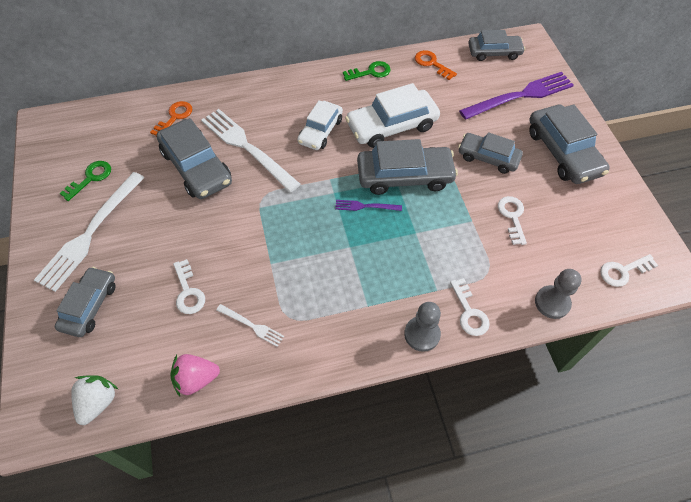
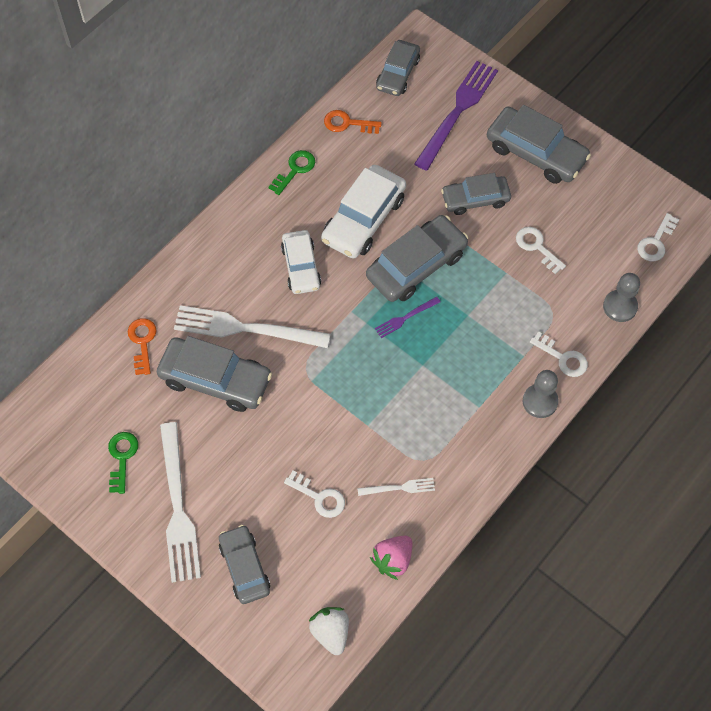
camera: 35 degrees left, 5 degrees up
grey car [468,30,525,61] -> grey car turned 150 degrees clockwise [376,40,420,96]

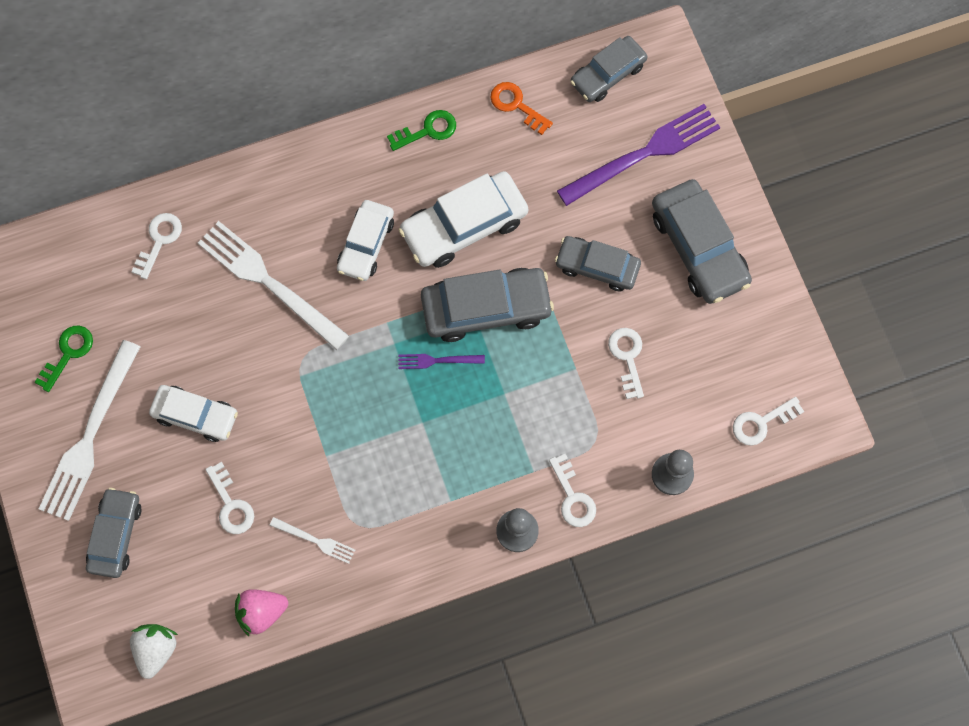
camera: 30 degrees right, 10 degrees up
orange key [128,318,156,375] -> white key [131,213,182,279]
grey car [157,336,272,412] -> none
none -> white car [149,385,238,442]

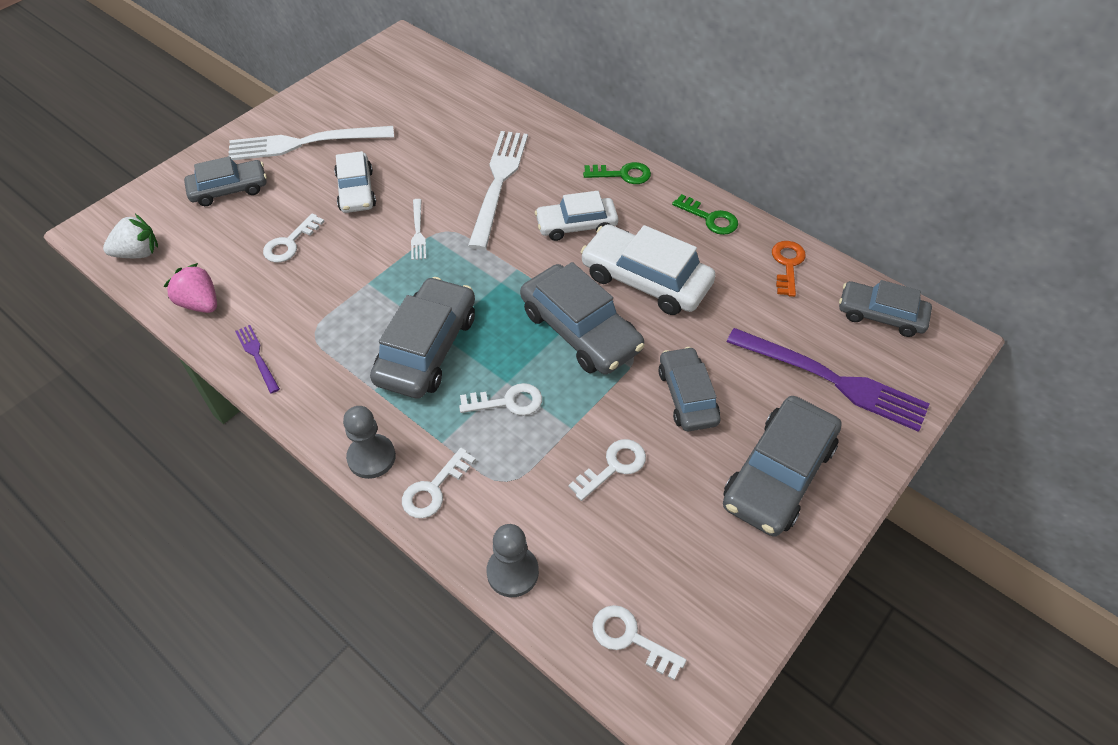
camera: 60 degrees right, 20 degrees down
green key [34,326,93,392] -> green key moved to [583,162,651,184]
white key [131,213,182,279] -> white key moved to [459,383,542,416]
white fork [269,517,355,564] -> white fork moved to [411,199,426,260]
purple fork [398,354,485,369] -> purple fork moved to [235,325,280,394]
none -> grey car [370,277,475,398]

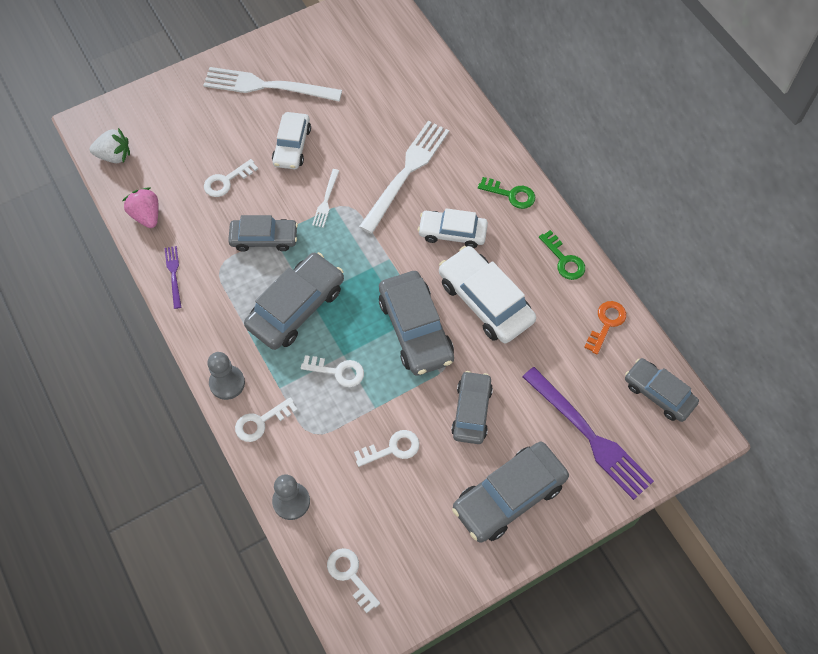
camera: 20 degrees right, 10 degrees up
grey car [184,156,267,206] -> grey car moved to [228,215,298,252]

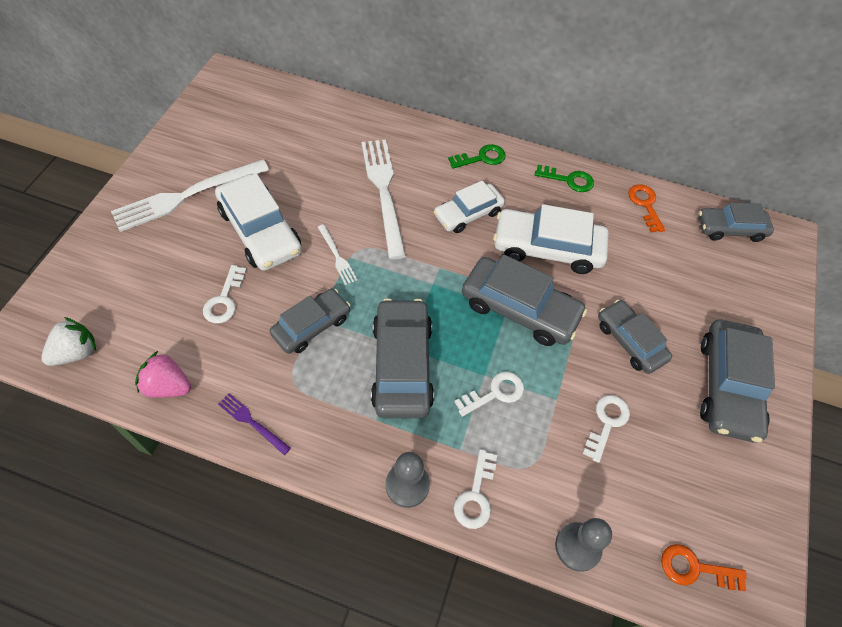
camera: 45 degrees left, 5 degrees down
white car [272,112,311,169] -> white car [215,173,302,271], size x1.53
white key [327,548,380,613] -> orange key [661,544,747,591]
purple fork [522,367,654,500] -> none

